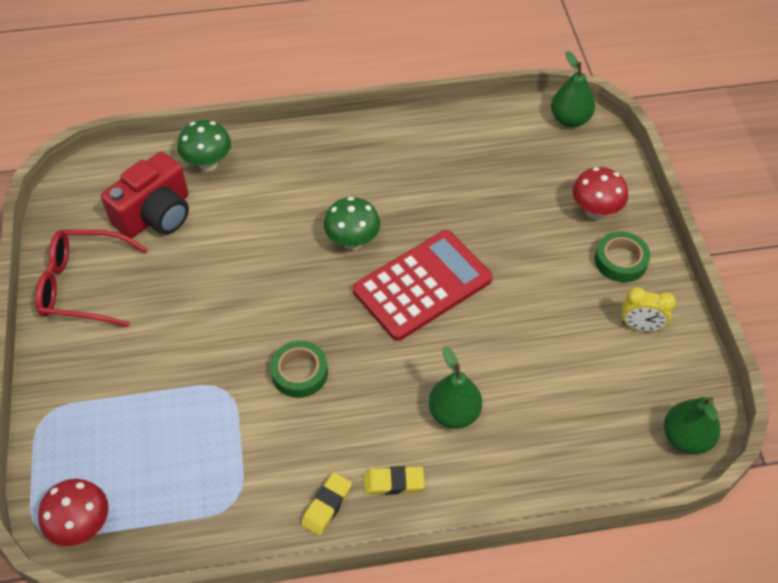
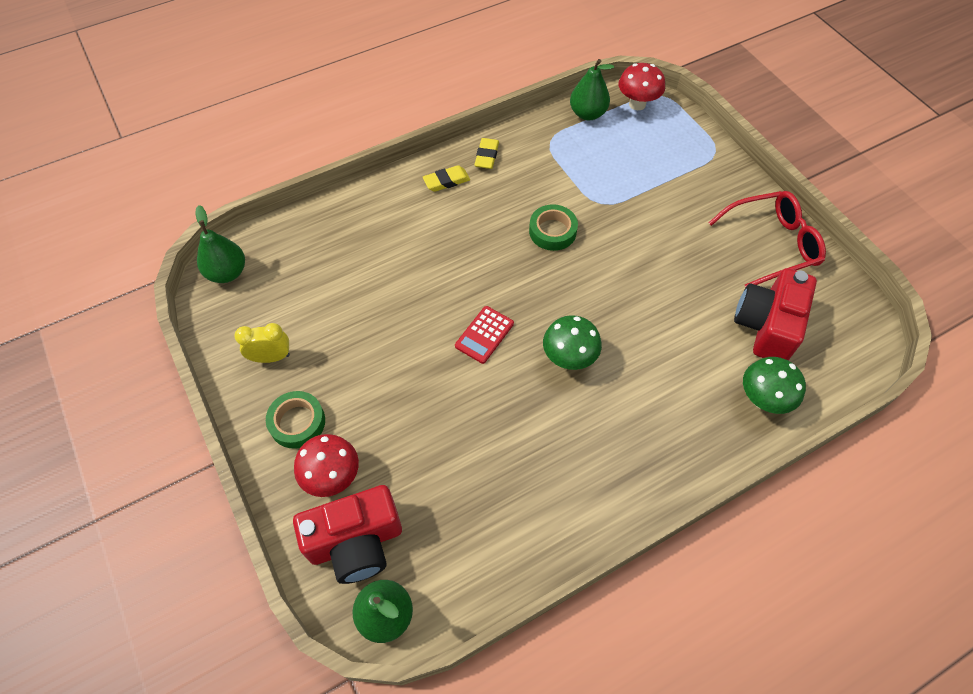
camera: 160 degrees right, 5 degrees up
red calculator [353,230,493,341] -> red calculator [455,306,514,364], size x0.48
green pear [428,346,482,429] -> green pear moved to [570,59,614,120]
none -> red camera [293,485,402,584]

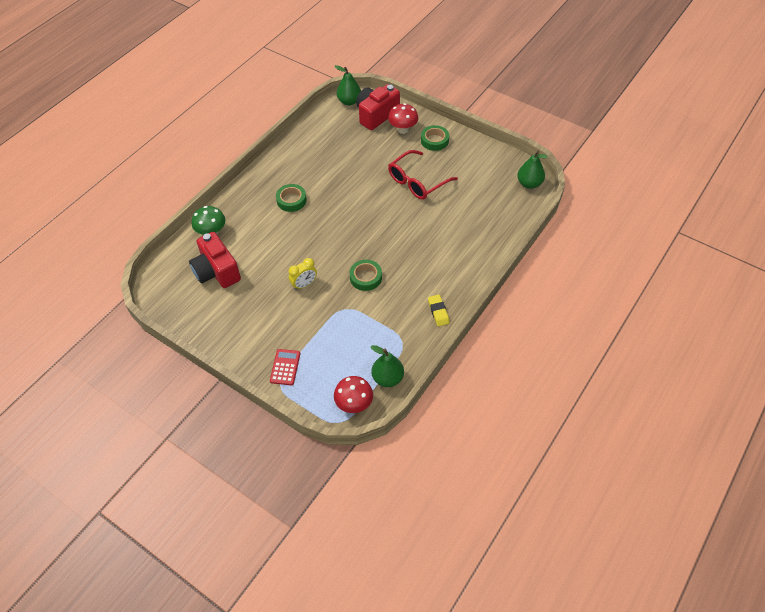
camera: 155 degrees right, 5 degrees down
yellow clock [234,323,290,363] -> yellow clock moved to [289,258,317,290]
yellow eraser [423,165,470,192] -> none
red calculator [455,306,514,364] -> red calculator moved to [270,349,300,385]
green mushroom [543,315,602,370] -> none
red glasses [708,191,826,288] -> red glasses moved to [388,150,458,200]
red camera [734,268,817,361] -> red camera turned 150 degrees clockwise [189,232,241,288]
none -> green tape [276,184,307,212]

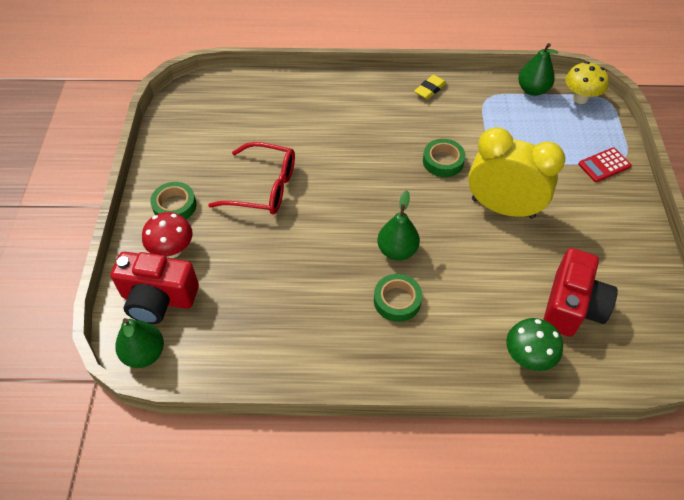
camera: 125 degrees left, 0 degrees up
yellow clock [289,258,317,290] -> yellow clock [468,127,565,219], size x2.14
red mushroom [334,376,373,413] -> yellow mushroom [565,62,609,104]
green pear [517,151,548,189] -> green pear moved to [377,190,420,261]

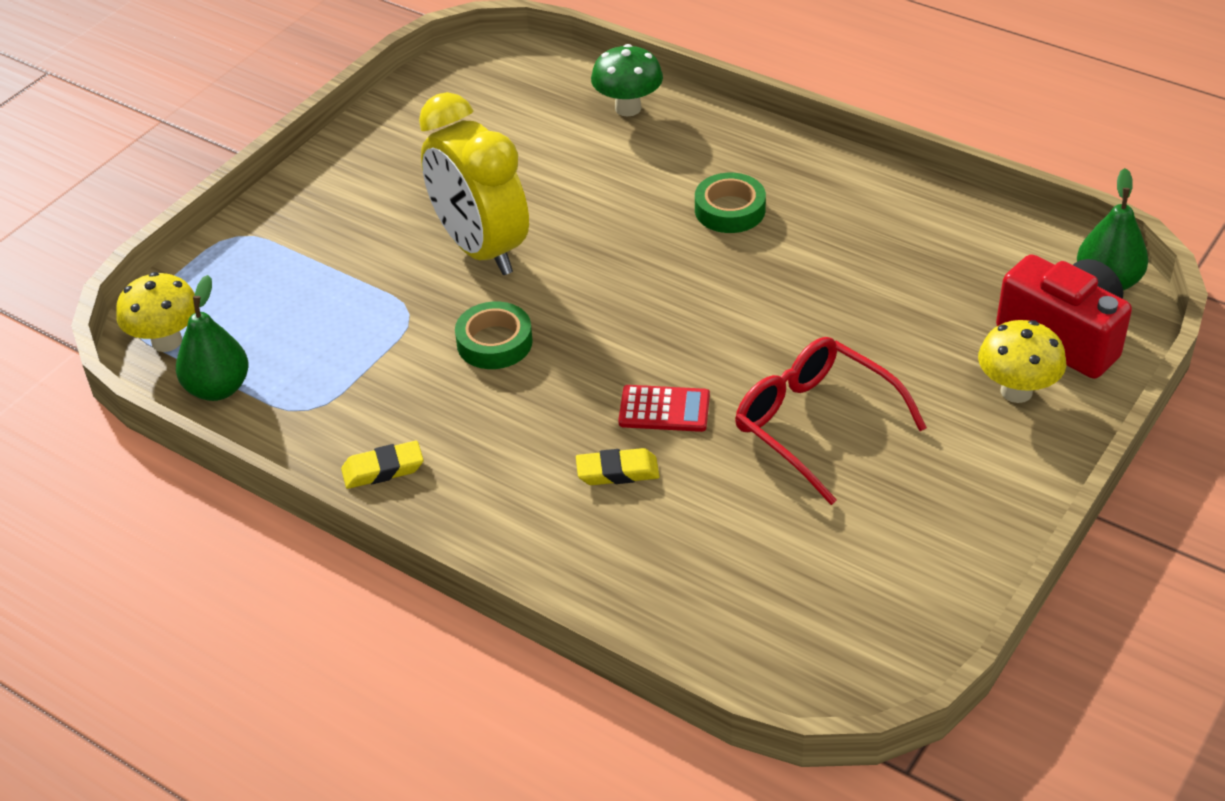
camera: 145 degrees left, 10 degrees down
red mushroom [142,212,193,258] -> yellow mushroom [978,320,1066,403]
green tape [150,182,197,219] -> none
green pear [377,190,420,261] -> none
red camera [543,248,618,337] -> none
red calculator [578,147,632,182] -> red calculator moved to [618,385,710,432]
none -> yellow eraser [576,448,659,485]

